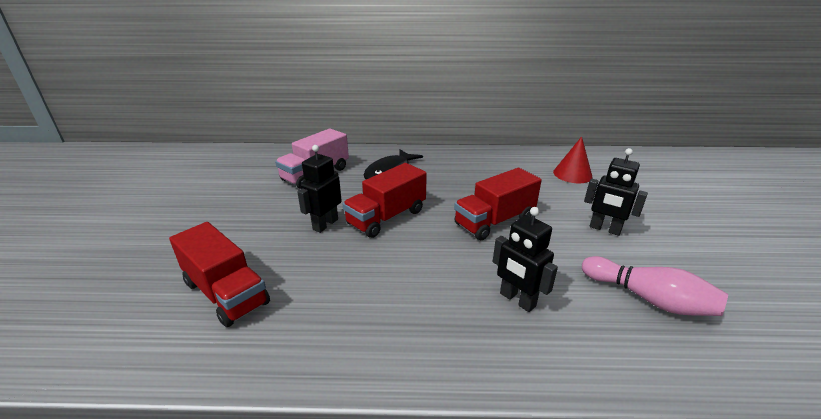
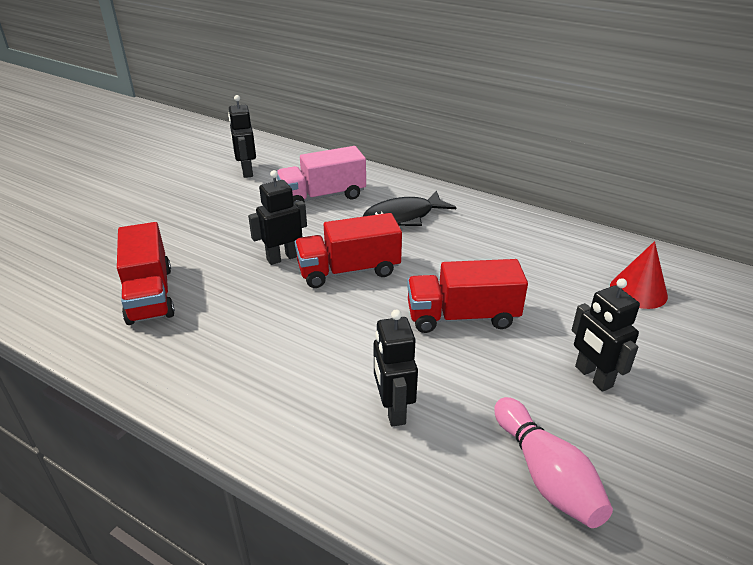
camera: 30 degrees right, 5 degrees up
none -> black robot [228,95,256,178]

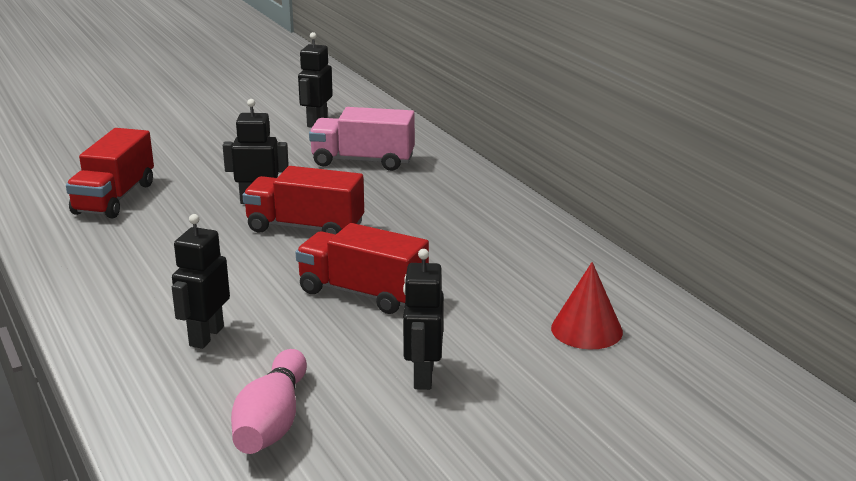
camera: 30 degrees right, 10 degrees down
black fish [362,190,456,226] -> none

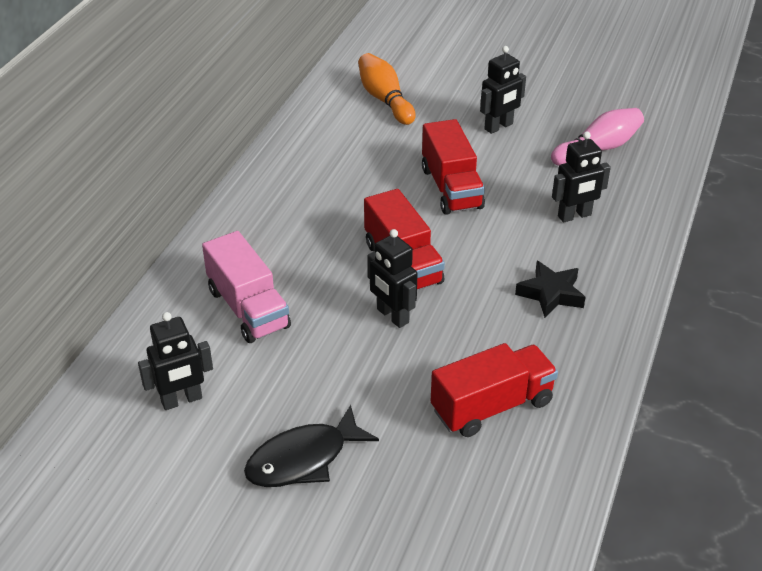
camera: 130 degrees left, 15 degrees up
red cone [551,262,623,350] -> orange bowling pin [358,53,416,125]
none -> black fish [244,405,379,487]
none -> black star [515,261,586,318]

